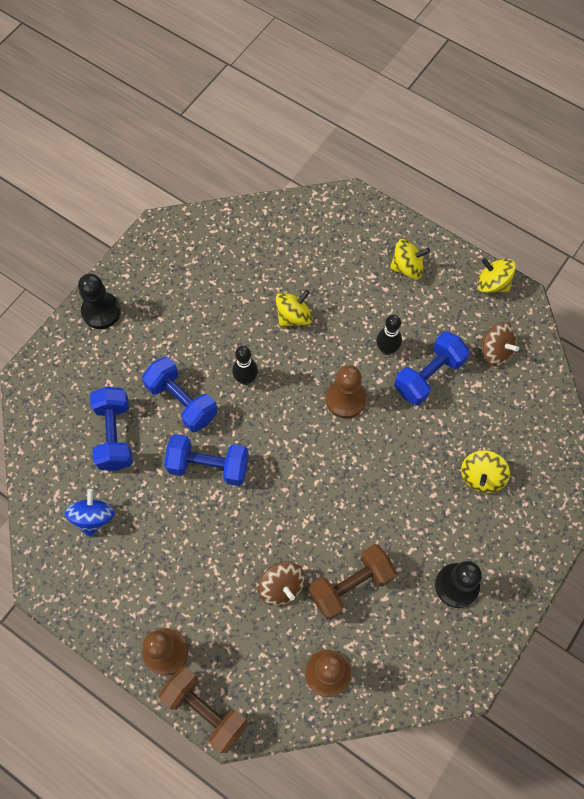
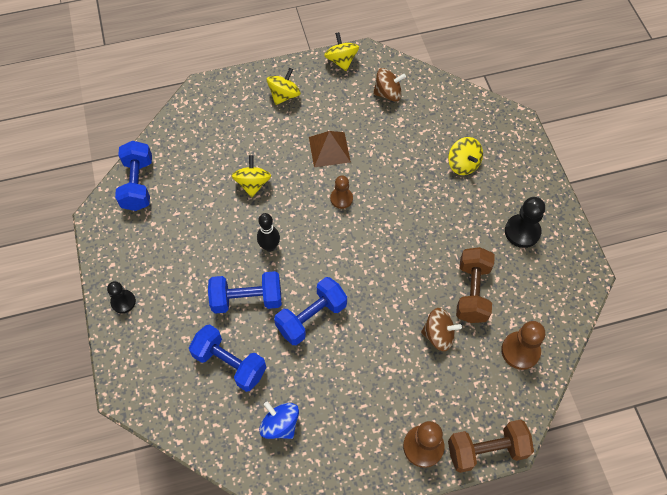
camera: 50 degrees left, 5 degrees down
black pawn [78,274,121,329] -> black pawn [107,281,136,313], size x0.65
brown pawn [326,365,366,418] -> brown pawn [330,176,353,209], size x0.65
black bowling pin [376,315,402,355] -> brown pyramid [309,131,351,167]
blue dumbbell [394,331,470,405] -> blue dumbbell moved to [115,141,152,211]
yellow spinning top [477,258,516,293] -> yellow spinning top turned 90 degrees clockwise [324,32,359,71]

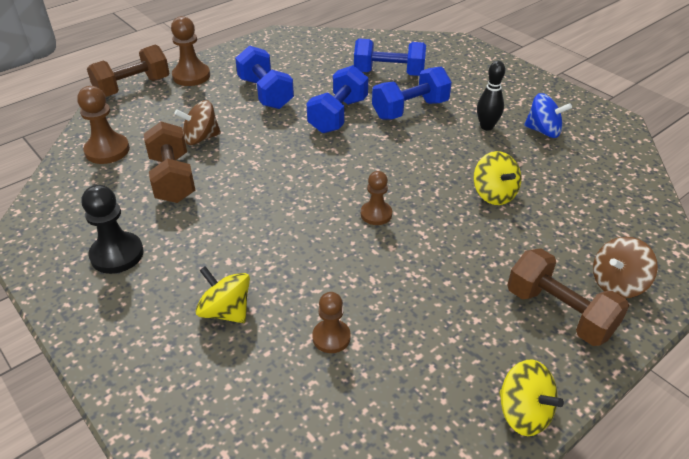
camera: 155 degrees right, 20 degrees down
black pawn [107,281,136,313] -> none
blue dumbbell [115,141,152,211] -> blue dumbbell moved to [235,45,294,109]
black bowling pin [257,213,280,252] -> black bowling pin moved to [477,61,505,130]
blue spinning top [259,401,299,439] -> blue spinning top moved to [524,93,572,138]
yellow spinning top [267,68,301,105] -> brown dumbbell [507,248,629,346]
brown pyramid [309,131,351,167] -> none
brown spinning top [373,68,406,102] -> brown spinning top moved to [593,237,658,298]
none -> brown pawn [312,292,351,353]

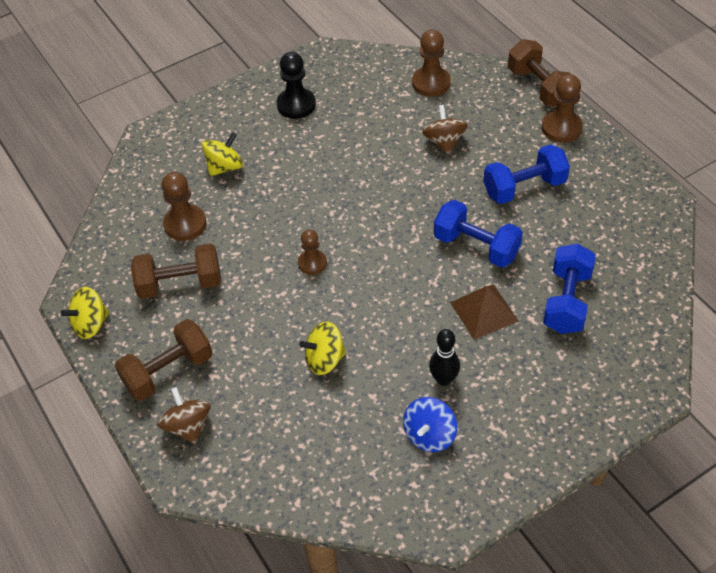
camera: 100 degrees right, 10 degrees up
brown dumbbell [144,122,196,203] -> brown dumbbell moved to [131,244,221,299]
brown pawn [312,292,351,353] -> brown pawn [162,172,206,241], size x1.53
blue dumbbell [372,67,452,119] -> brown pyramid [450,285,519,340]

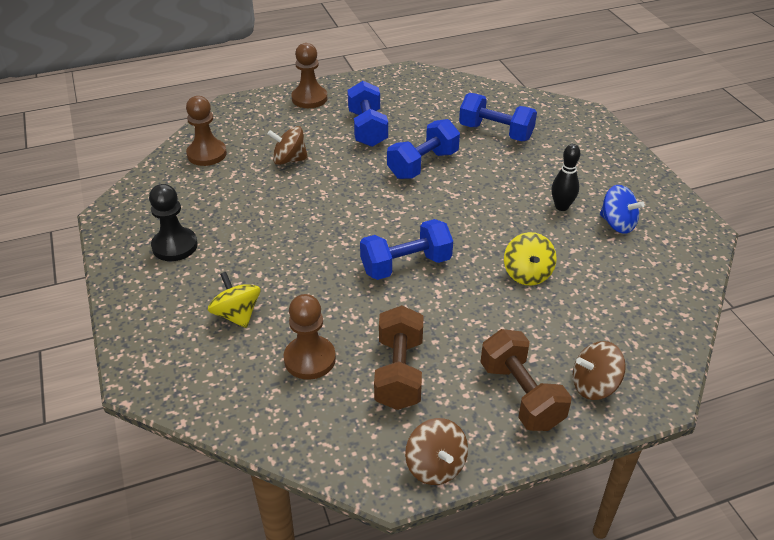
camera: 80 degrees left, 10 degrees down
yellow spinning top [61,287,109,339] -> brown spinning top [405,418,468,485]
brown pawn [298,229,327,275] -> blue dumbbell [360,219,453,280]
brown pyramid [450,285,519,340] -> none
brown dumbbell [508,39,570,107] -> none

